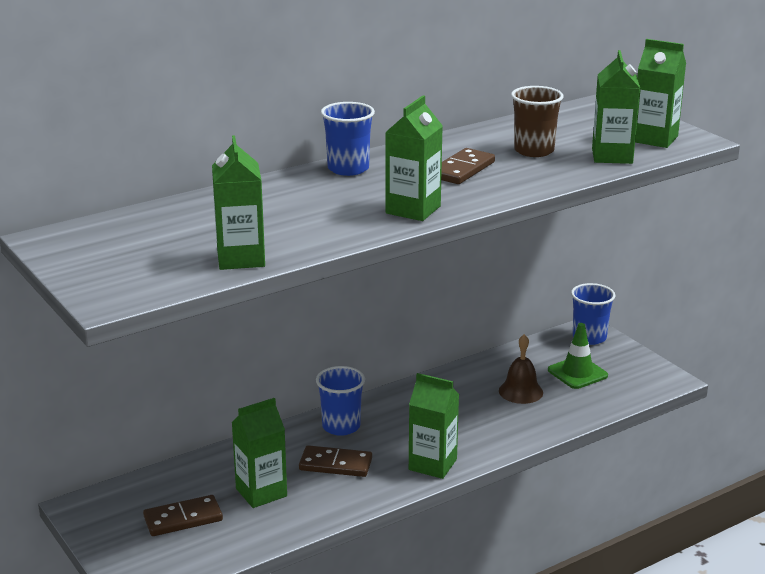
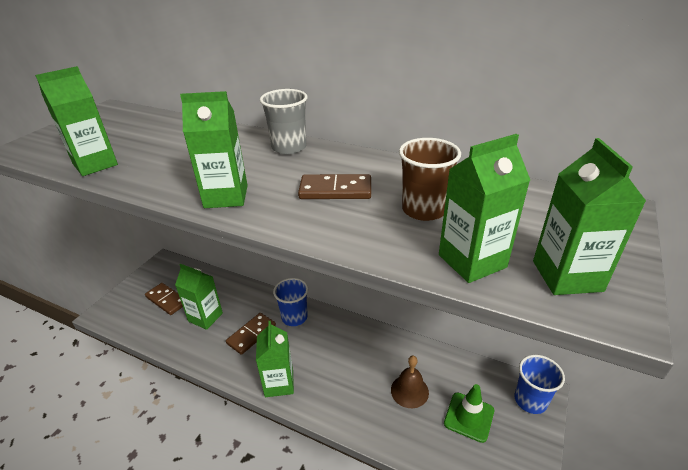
camera: 60 degrees right, 10 degrees up
brown domino [299,445,372,477] -> brown domino turned 60 degrees clockwise [226,313,276,355]
blue cup [321,102,375,176] -> grey cup [260,89,307,154]

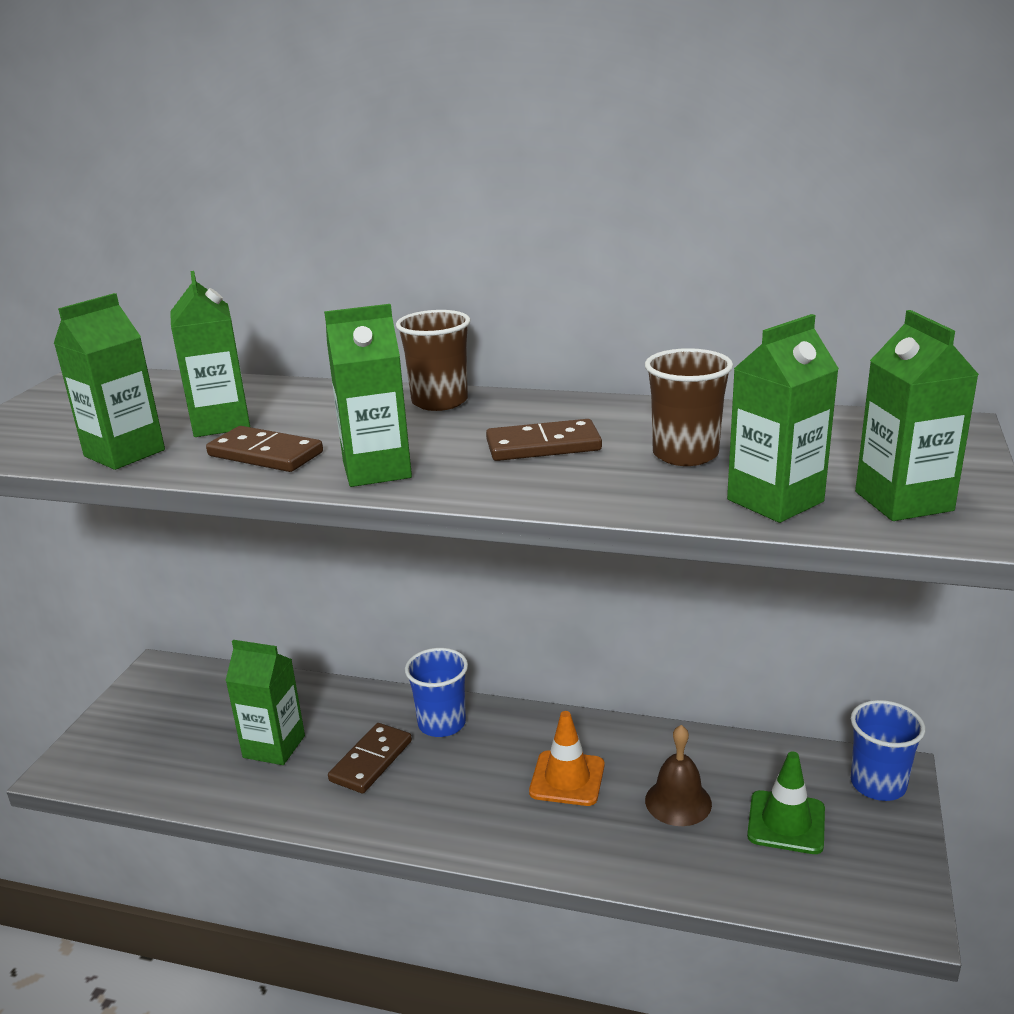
camera: 10 degrees left, 10 degrees down
brown domino [145,283,183,315] -> brown domino moved to [206,426,323,472]
green carton [256,321,294,397] -> green carton moved to [170,271,250,437]
grey cup [260,89,307,154] -> brown cup [396,310,470,411]
none -> orange traffic cone [529,711,605,806]

